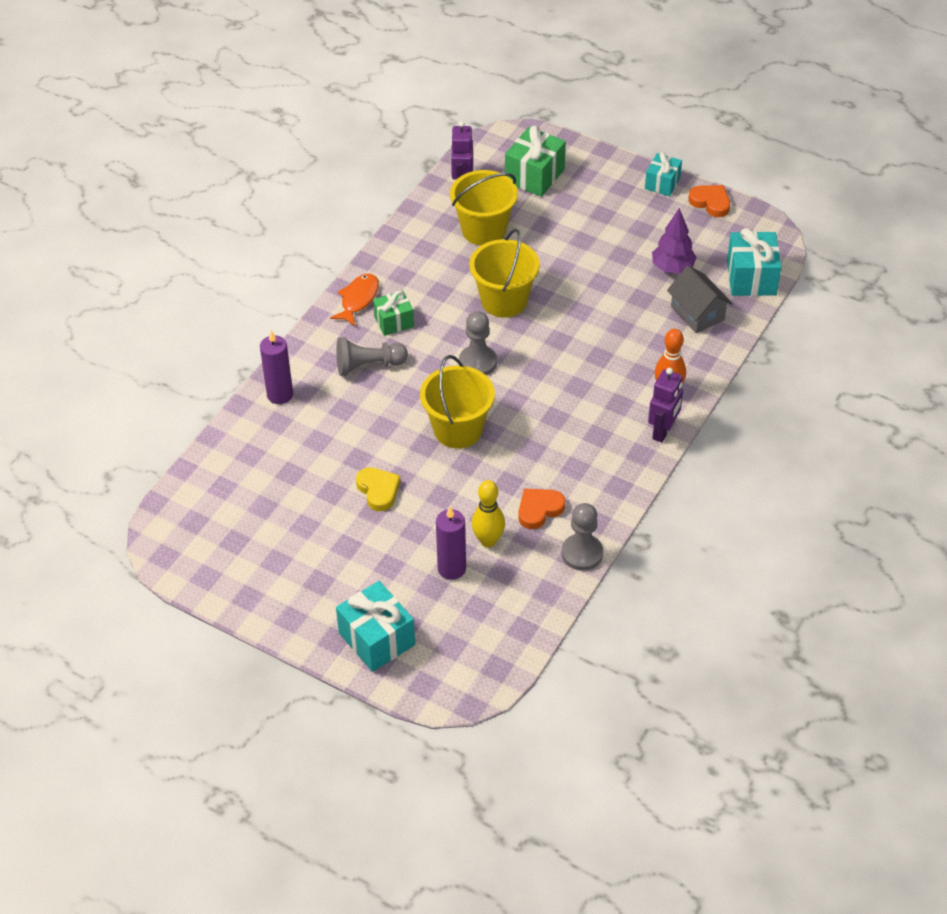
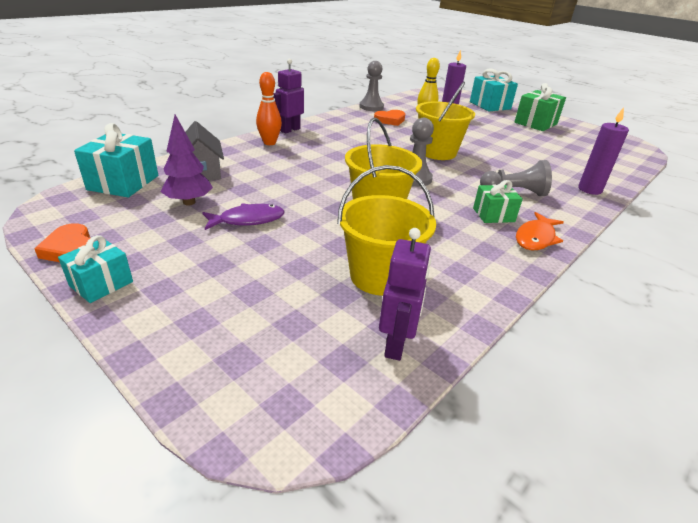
camera: 170 degrees left, 15 degrees down
yellow heart [356,467,401,511] -> none
green gift [505,126,566,197] -> green gift moved to [514,83,566,131]
none -> purple fish [202,203,284,230]

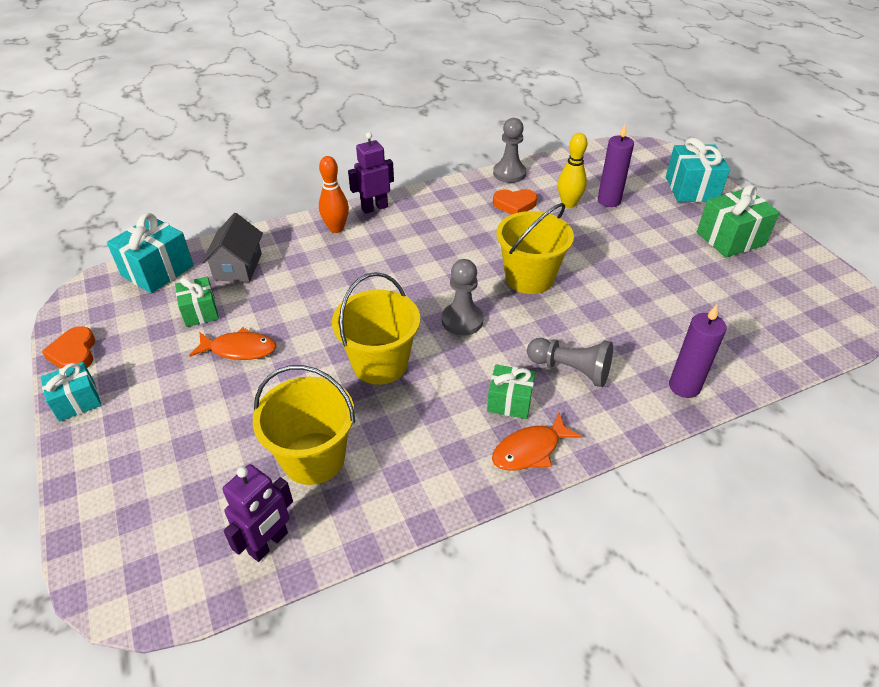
camera: 25 degrees right, 10 degrees up
purple tree [161,115,213,205] -> green gift [175,277,219,327]
purple fish [202,203,284,230] -> orange fish [189,327,276,360]

